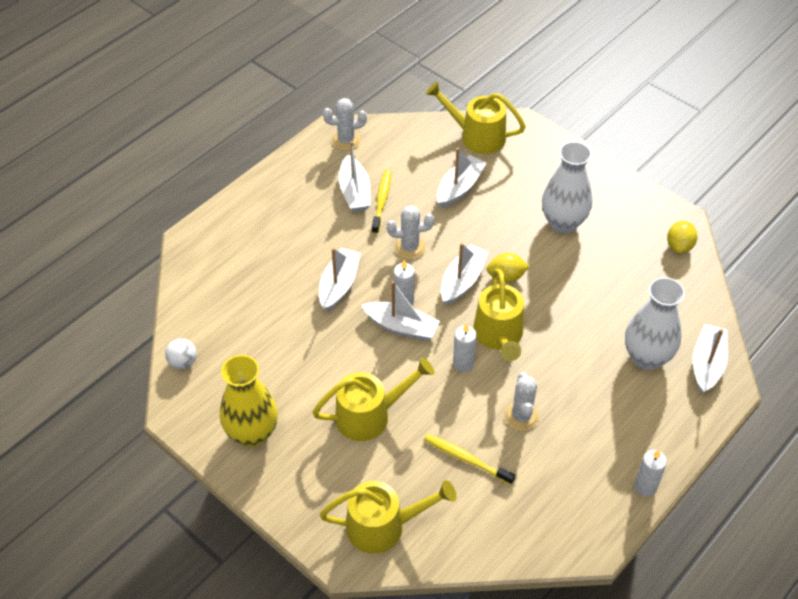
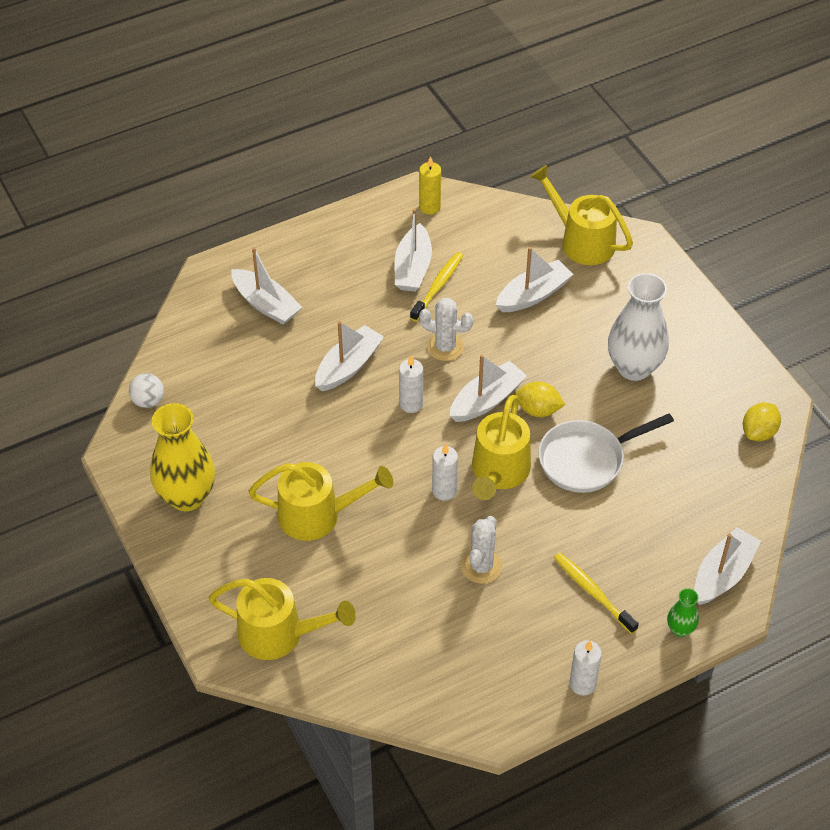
camera: 20 degrees right, 0 degrees up
white cactus [323,98,367,151] -> yellow candle [419,156,441,214]
white boat [361,281,440,341] -> white boat moved to [231,247,302,325]
yellow toothbrush [424,434,515,485] -> yellow toothbrush moved to [554,552,639,634]
white vase [625,277,685,370] -> none
none -> white pan [538,413,674,493]
none -> green vase [667,588,699,637]

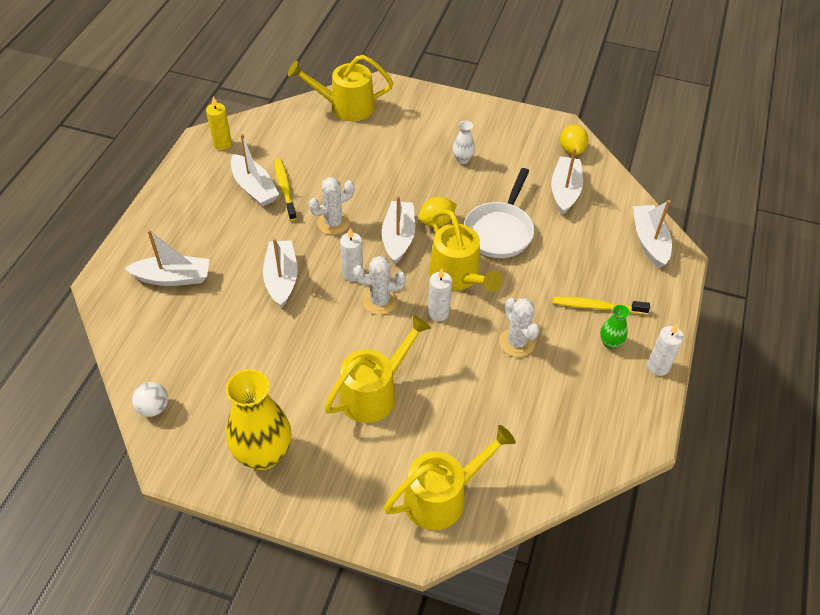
camera: 45 degrees left, 0 degrees up
white boat [496,247,574,312] -> white boat moved to [551,148,583,215]
white vase [608,273,669,381] -> white vase [453,121,475,164], size x0.46
green vase [667,588,699,637] -> green vase moved to [600,305,630,349]
none -> white cactus [353,256,406,315]

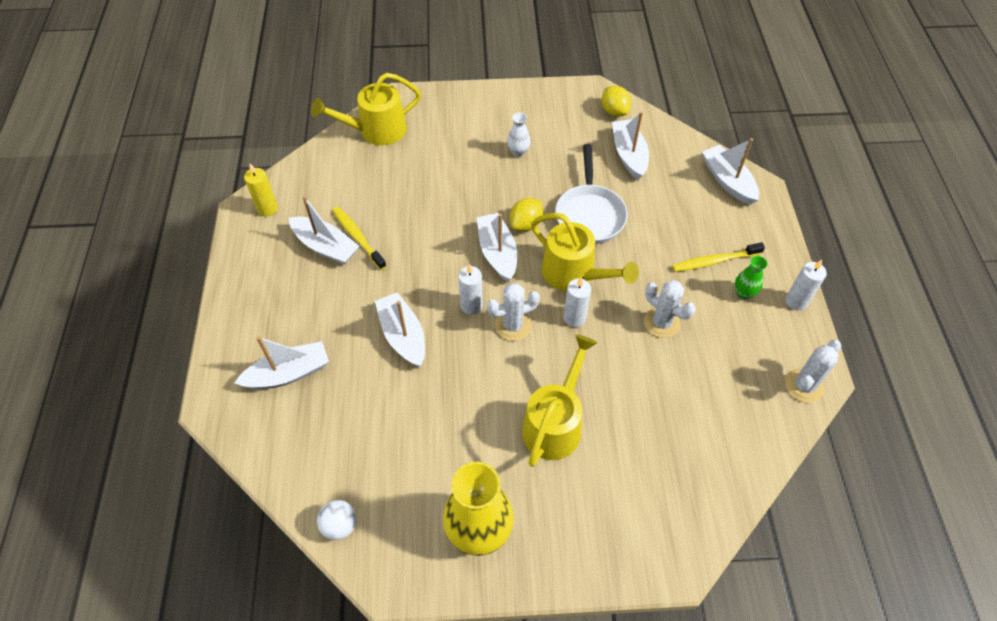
camera: 20 degrees left, 5 degrees up
white cactus [309,177,355,235] -> white cactus moved to [785,340,841,403]
yellow watering can [384,425,516,530] -> none

